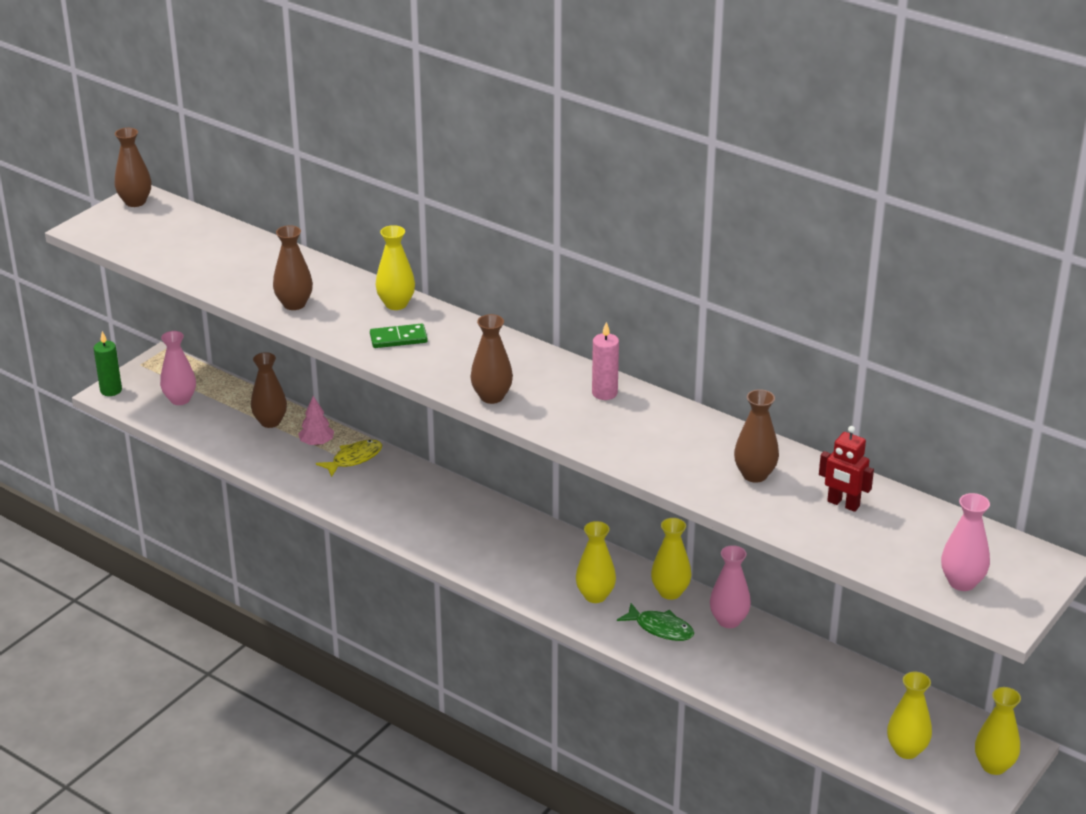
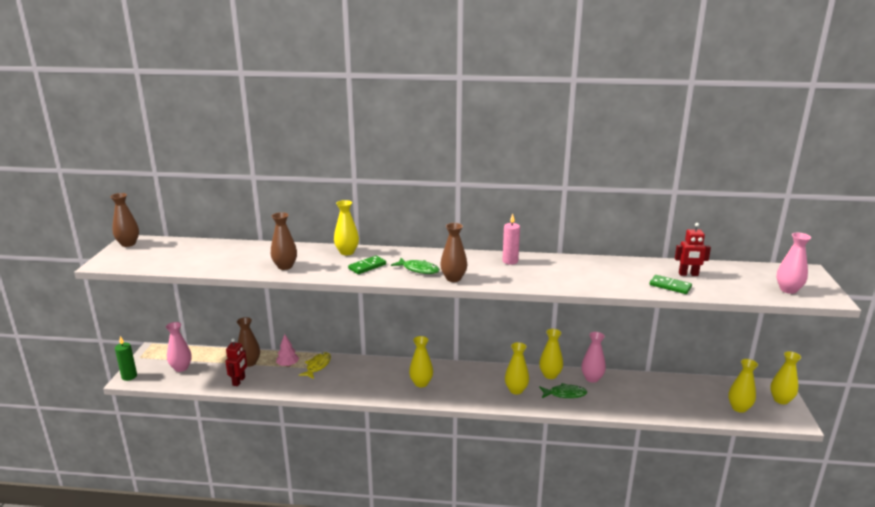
camera: 30 degrees left, 10 degrees down
brown vase [734,389,779,483] -> none
none -> red robot [225,338,247,386]
none -> green fish [391,258,440,274]
none -> yellow vase [409,336,433,387]
none -> green domino [650,275,692,294]

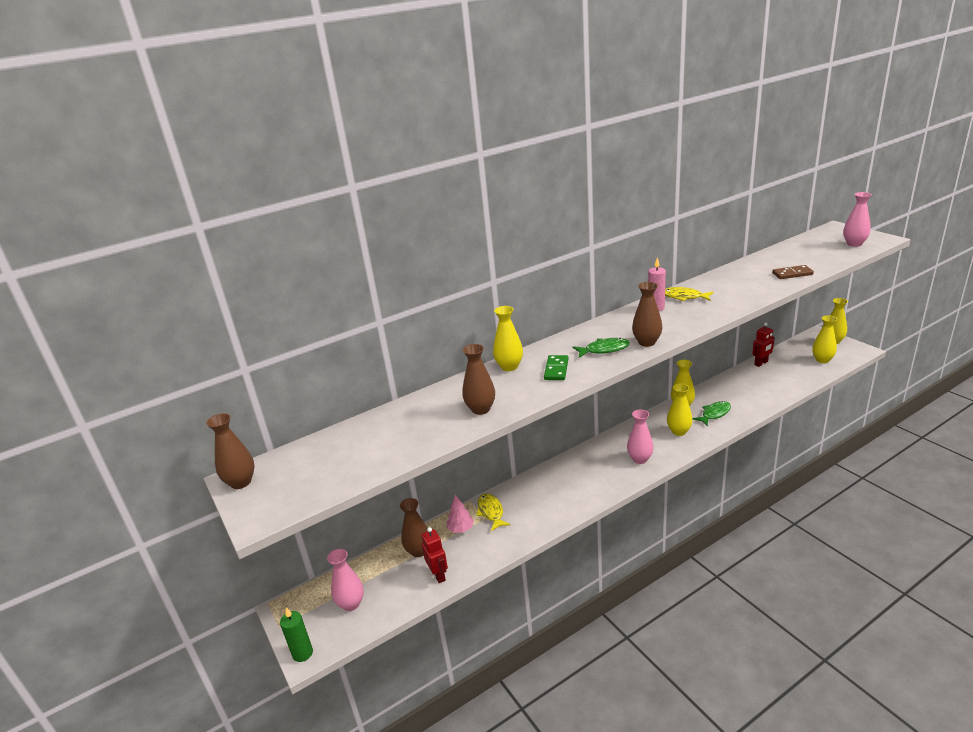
camera: 35 degrees left, 5 degrees up
yellow vase [409,336,433,387] -> none
pink vase [581,332,606,383] -> pink vase moved to [627,410,654,464]
green domino [650,275,692,294] -> brown domino [772,265,814,279]
red robot [675,223,711,276] -> red robot moved to [752,323,775,367]
none -> yellow fish [665,287,714,301]

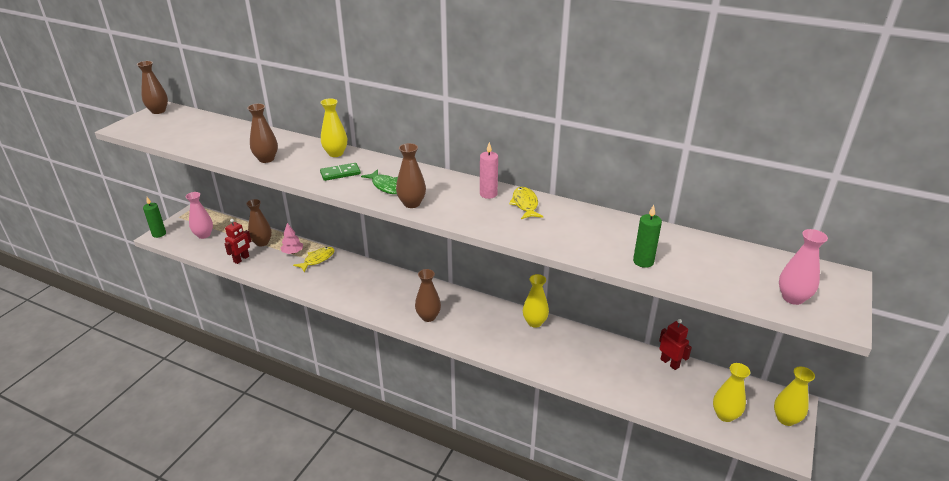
camera: 55 degrees right, 5 degrees up
pink vase [627,410,654,464] -> brown vase [415,269,441,322]
yellow vase [667,383,693,436] -> none
green fish [693,401,731,426] -> none
red robot [752,323,775,367] -> red robot turned 150 degrees counterclockwise [659,319,692,370]
brown domino [772,265,814,279] -> green candle [633,205,662,268]

